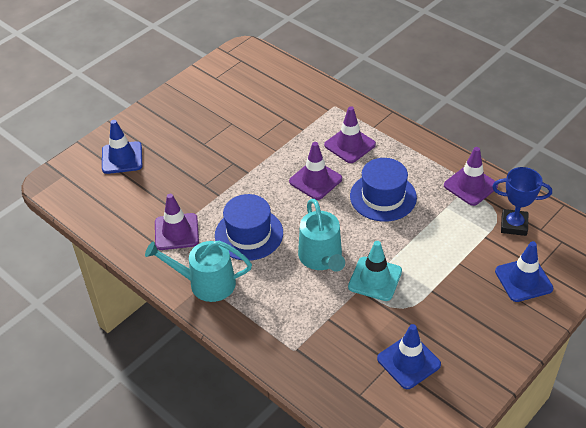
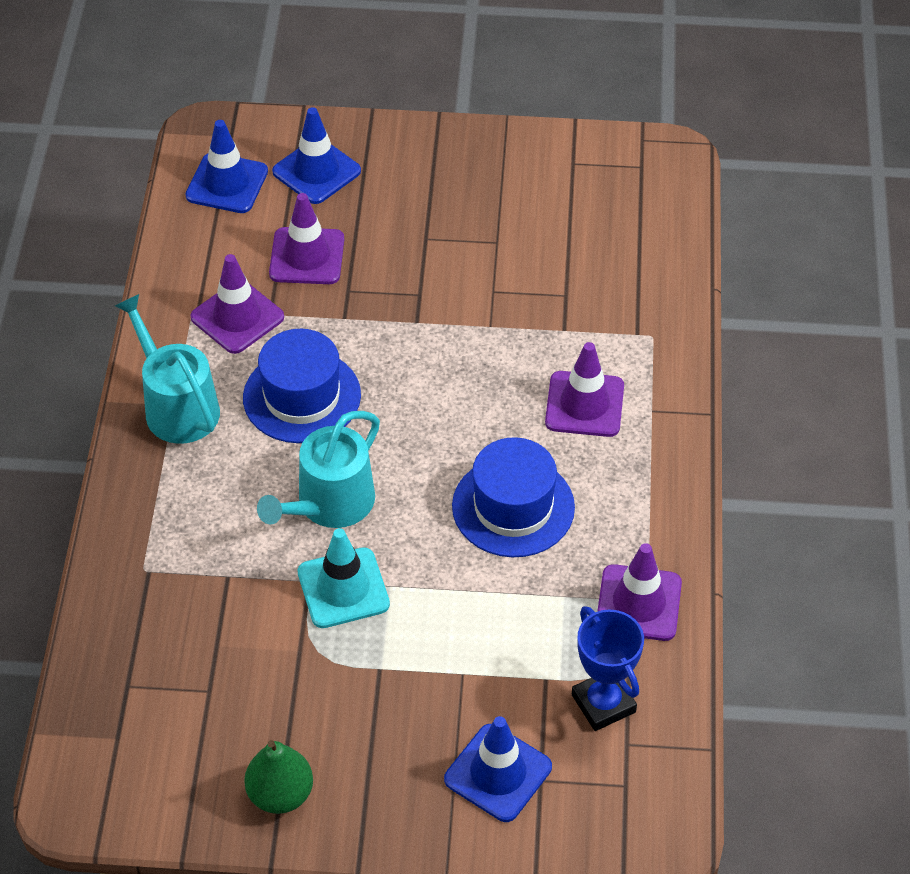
camera: 50 degrees right, 5 degrees up
purple traffic cone [289,142,342,200] -> purple traffic cone moved to [269,193,344,284]
blue traffic cone [377,324,441,389] -> blue traffic cone moved to [185,120,268,213]
none -> green pear [244,740,313,814]

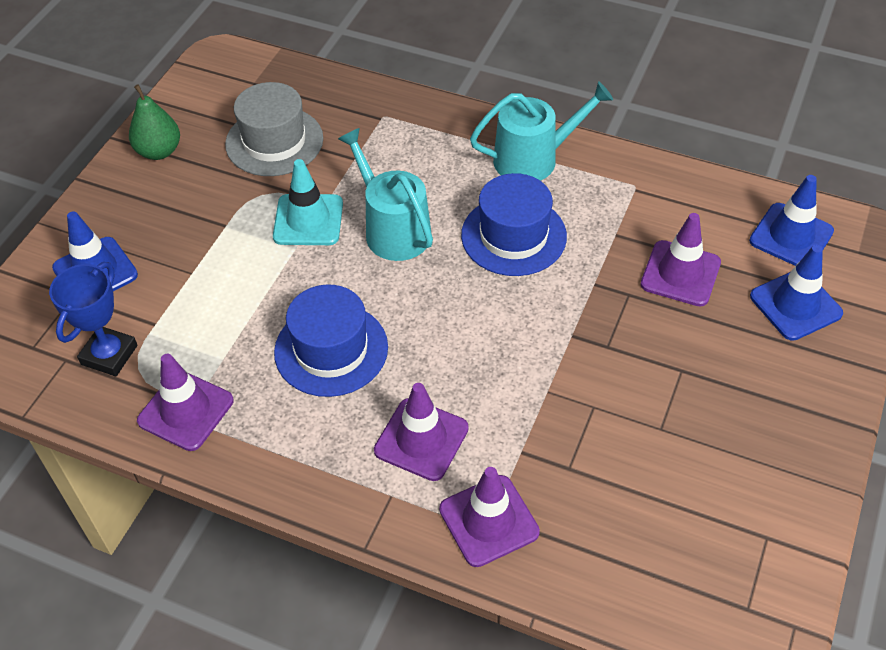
camera: 110 degrees right, 0 degrees up
purple traffic cone [190,254,284,354] -> purple traffic cone moved to [439,467,540,567]
blue trophy [572,606,644,731] -> blue trophy turned 60 degrees counterclockwise [49,262,137,376]
none -> grey hat [225,82,323,176]

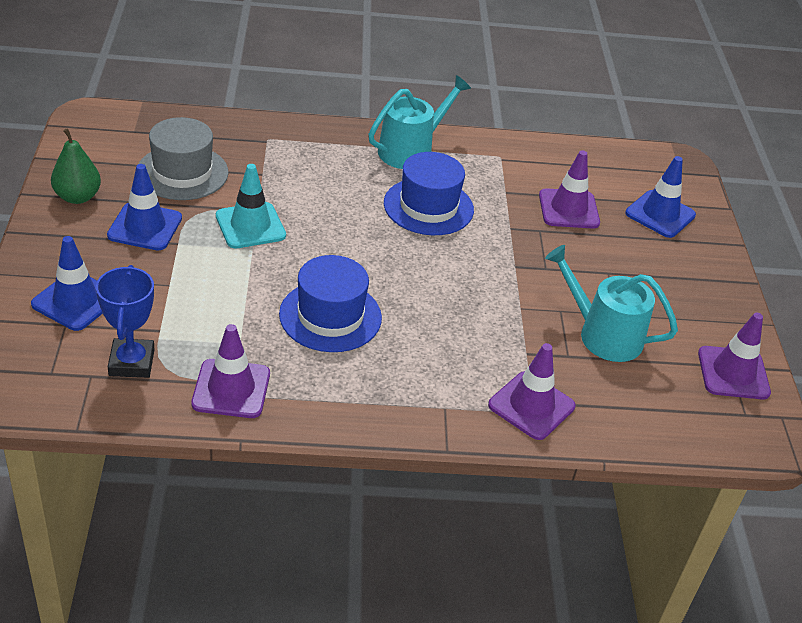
camera: 30 degrees left, 10 degrees down
turquoise watering can [338,128,433,261] -> turquoise watering can moved to [545,245,678,362]
purple traffic cone [374,383,469,481] -> purple traffic cone moved to [698,313,771,400]
blue traffic cone [749,175,834,266] -> blue traffic cone moved to [107,164,182,251]

